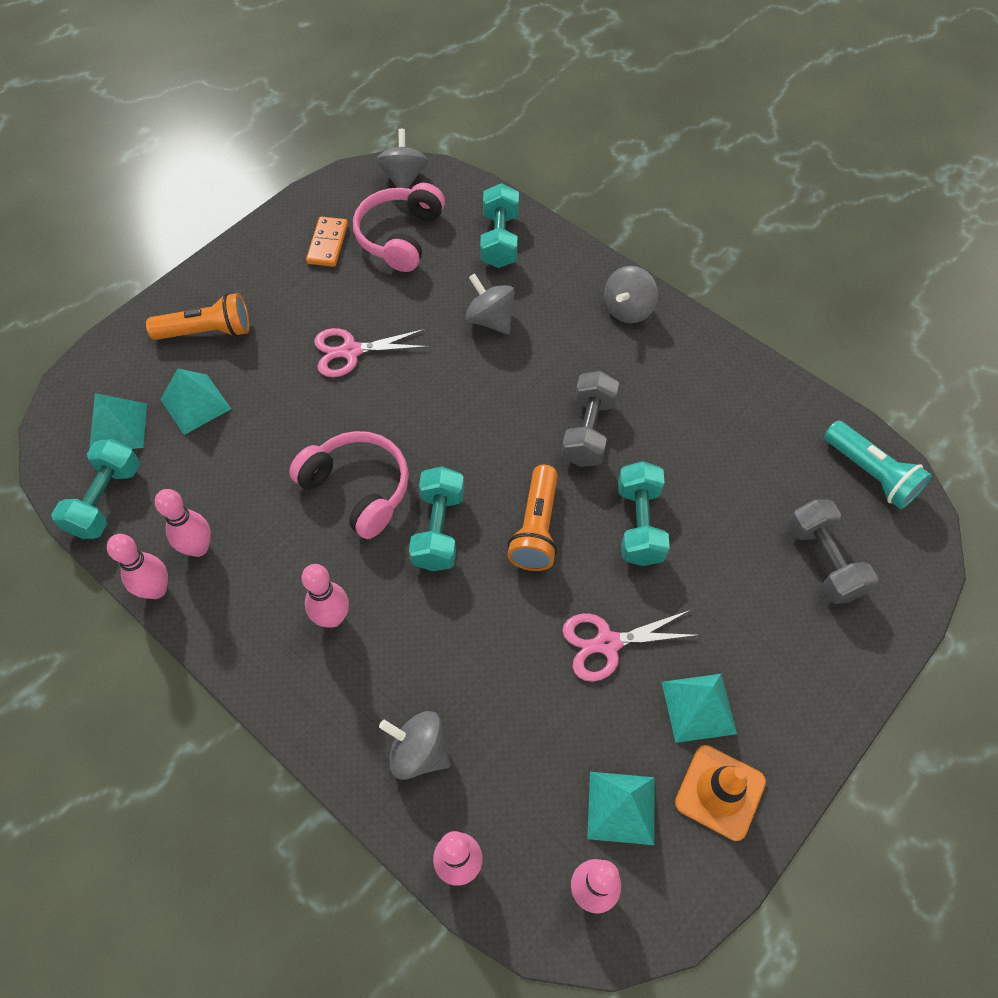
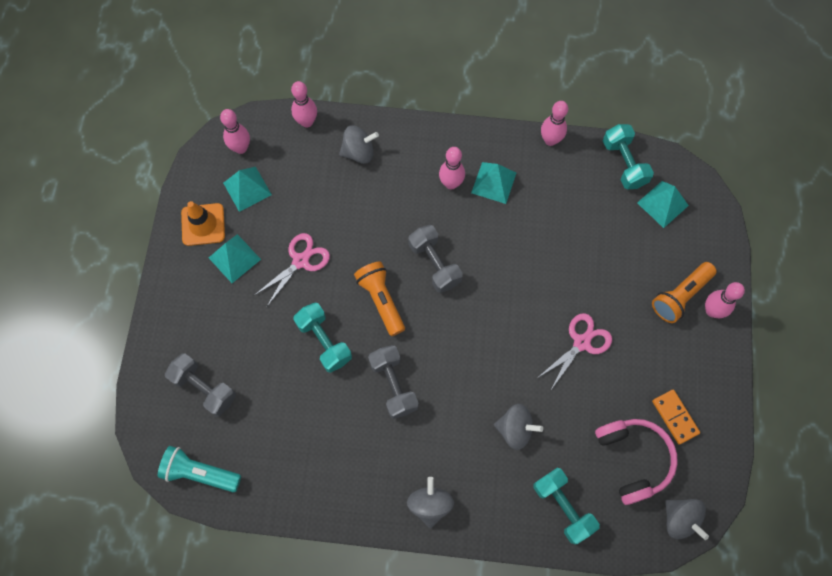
camera: 145 degrees right, 10 degrees up
pink bowling pin [155,489,211,557] -> pink bowling pin moved to [705,282,745,318]
turquoise pyramid [160,369,231,435] -> turquoise pyramid moved to [471,162,516,204]
pink headphones [289,431,409,539] -> none
turquoise dumbbell [409,466,464,571] -> grey dumbbell [408,225,463,293]

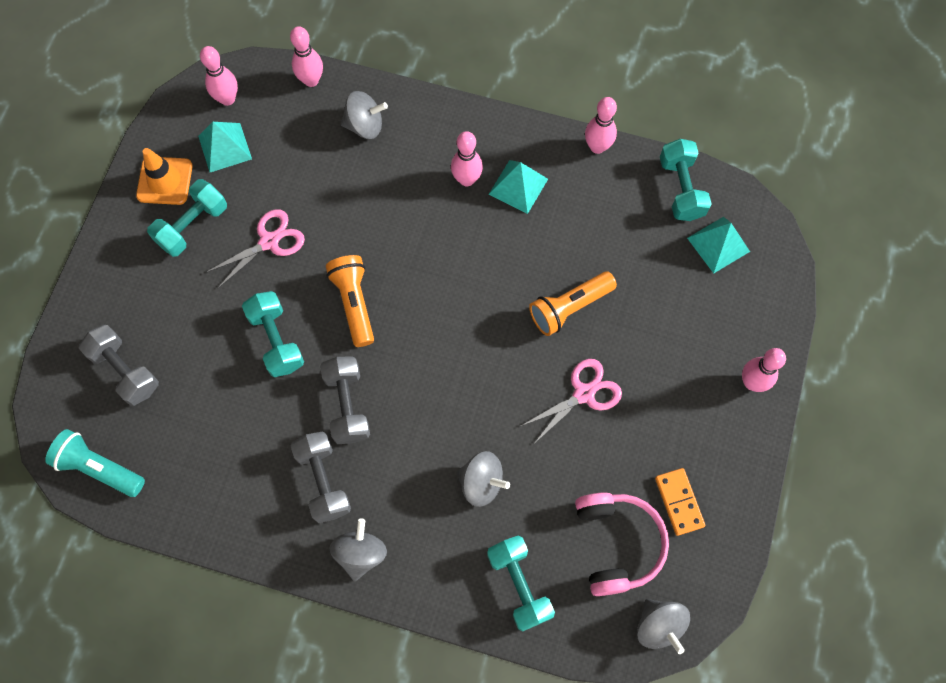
camera: 10 degrees right, 0 degrees up
turquoise pyramid [209,234,261,283] -> turquoise dumbbell [147,179,227,257]
grey dumbbell [408,225,463,293] -> grey dumbbell moved to [291,431,351,523]
orange flashlight [652,262,717,323] -> orange flashlight moved to [529,272,617,336]

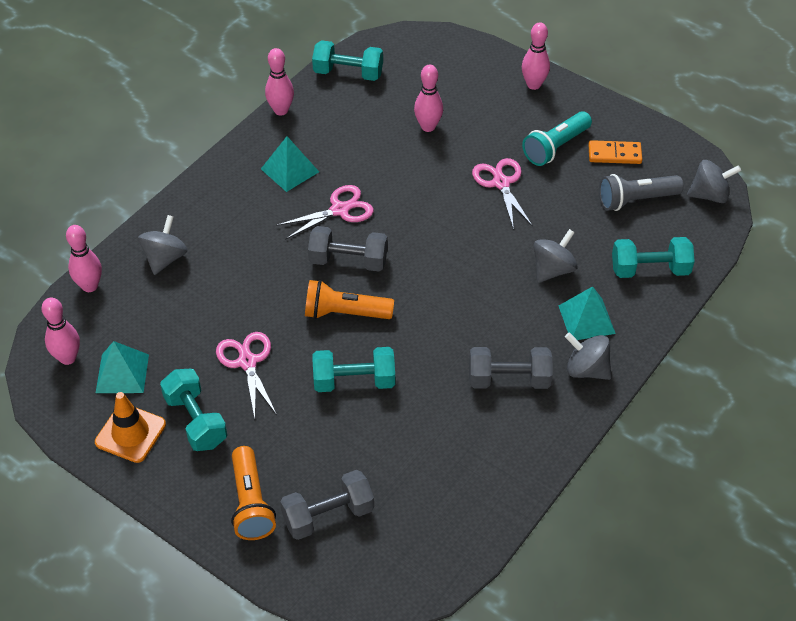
camera: 70 degrees left, 20 degrees down
turquoise flashlight [45,429,145,497] -> turquoise flashlight moved to [522,111,592,166]
grey dumbbell [320,357,370,444] -> grey dumbbell moved to [308,226,388,271]
pink bowling pin [451,131,483,186] -> pink bowling pin moved to [414,64,443,132]
orange flashlight [529,272,617,336] -> orange flashlight moved to [231,446,276,540]
pink headphones [575,492,669,596] -> grey flashlight [599,174,684,211]
turquoise pyramid [687,217,750,274] -> turquoise pyramid moved to [559,286,616,340]
none -> pink scissors [276,185,374,240]

